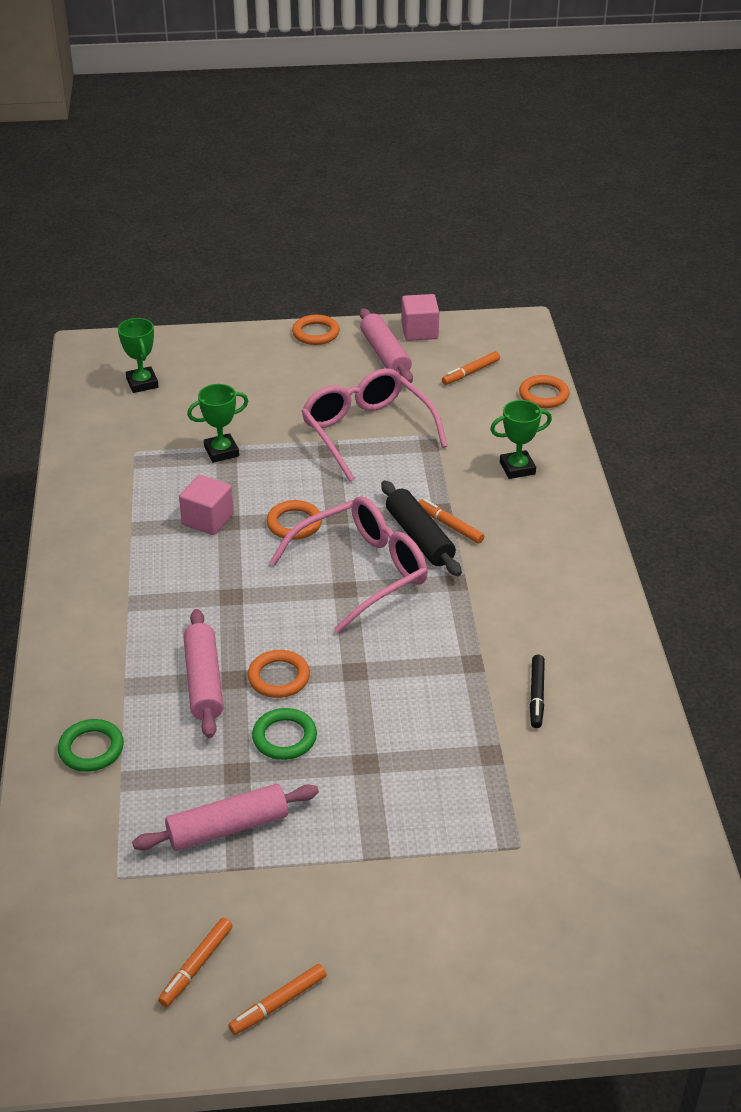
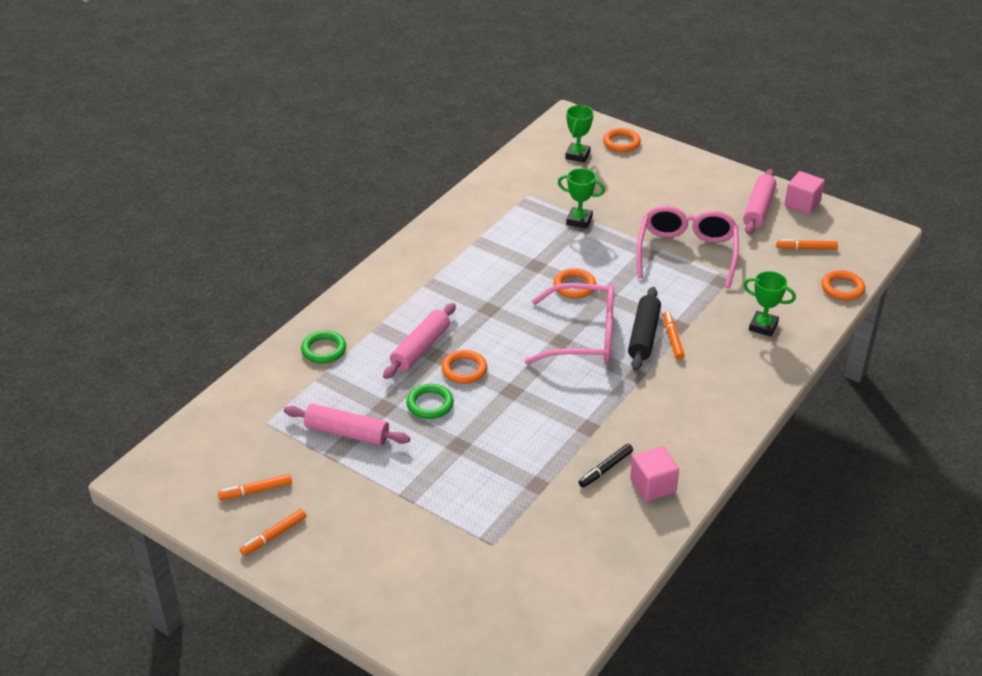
camera: 40 degrees right, 0 degrees up
pink cube [179,475,234,535] -> pink cube moved to [630,446,679,502]
orange marker [229,964,327,1035] -> orange marker turned 45 degrees counterclockwise [240,509,306,556]
orange ring [292,314,340,345] -> orange ring moved to [603,128,641,152]

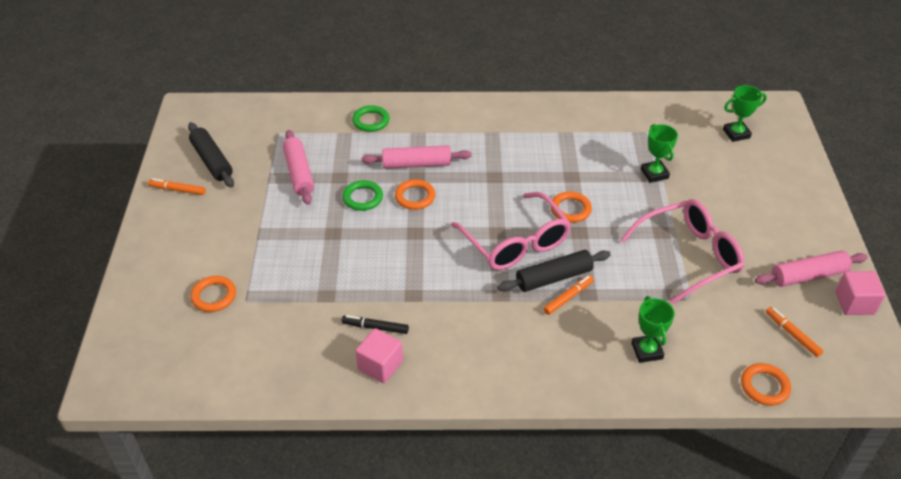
camera: 55 degrees right, 5 degrees up
orange marker [218,474,292,500] -> black rolling pin [188,122,234,187]
orange ring [603,128,641,152] -> orange ring moved to [191,276,236,312]

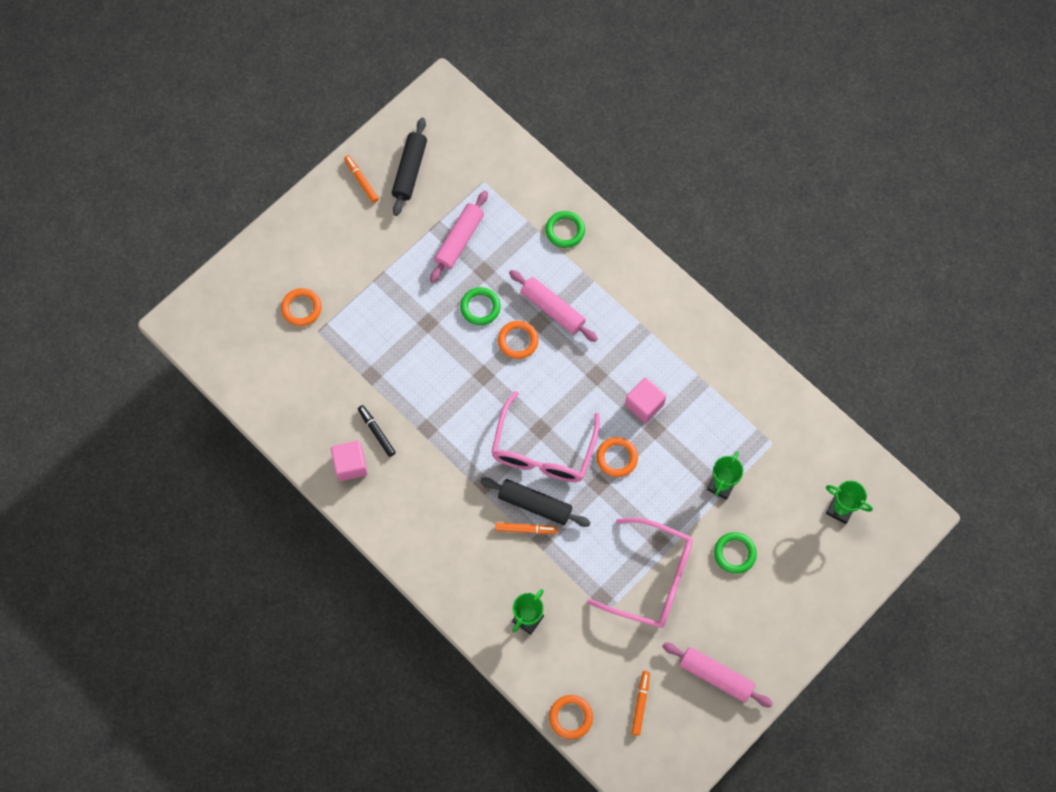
camera: 45 degrees right, 25 degrees up
pink cube [835,271,885,315] -> pink cube moved to [625,378,666,423]
none -> green ring [714,532,757,574]

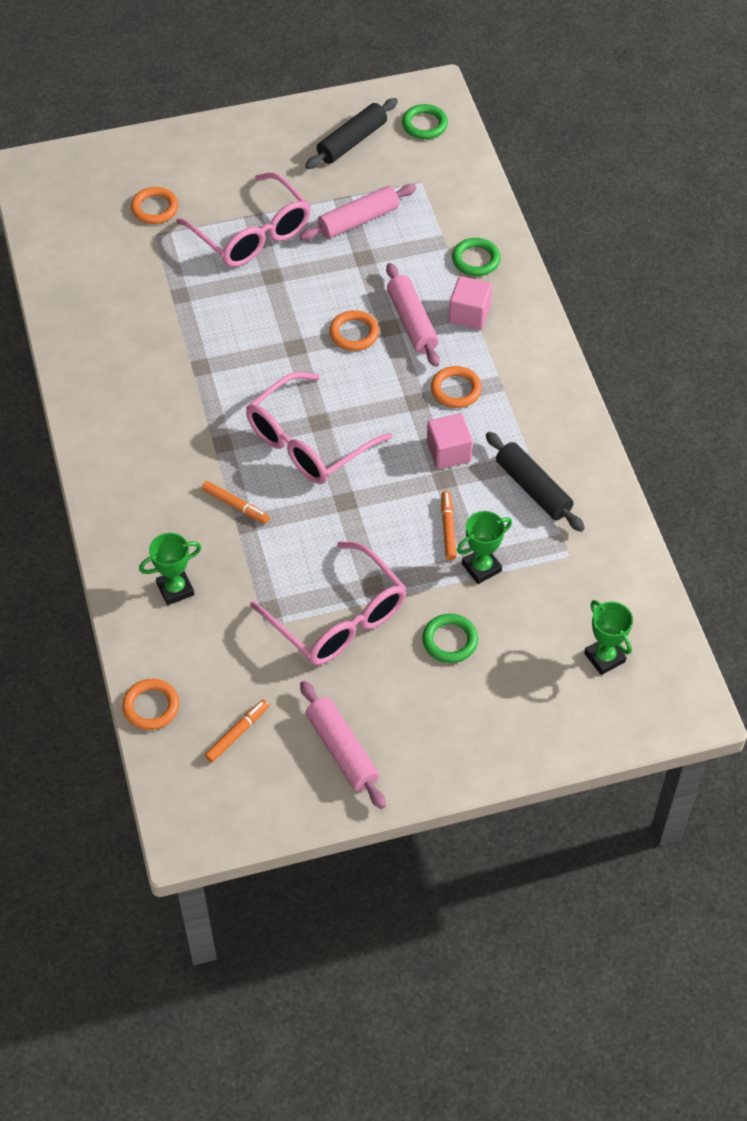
camera: 30 degrees right, 15 degrees down
pink cube [331,441,368,481] -> pink cube moved to [449,276,492,330]
orange marker [344,155,379,203] -> orange marker moved to [441,491,457,560]
black marker [358,405,396,457] -> none
green ring [460,287,501,325] -> green ring moved to [402,104,448,139]
black rolling pin [480,478,591,527] -> black rolling pin moved to [486,432,585,532]
orange ring [596,437,638,477] -> orange ring moved to [431,366,482,408]
none -> pink glasses [176,172,311,267]

